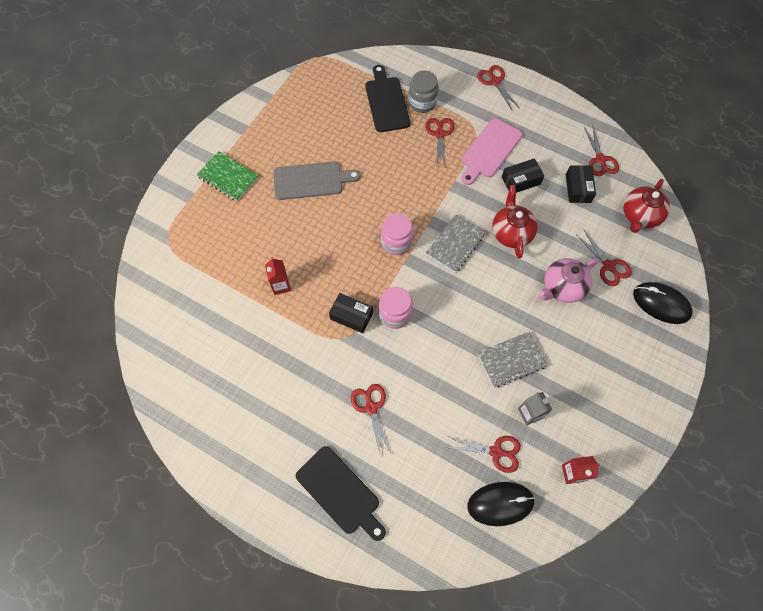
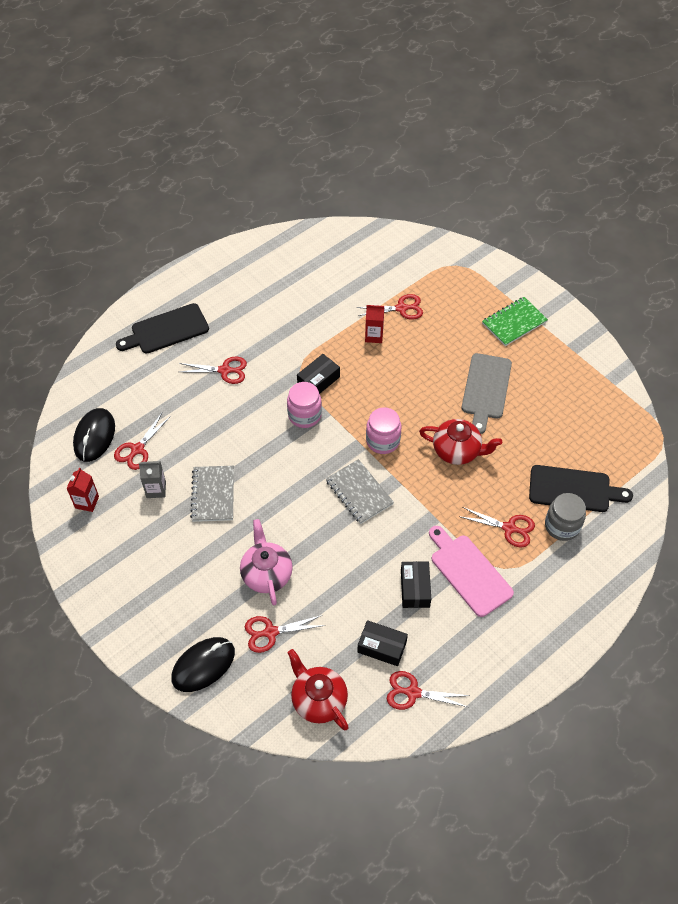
camera: 110 degrees right, 10 degrees down
red scissors [477,65,520,110] -> red scissors moved to [356,294,423,320]
red teapot [492,185,538,259] -> red teapot moved to [419,419,502,465]

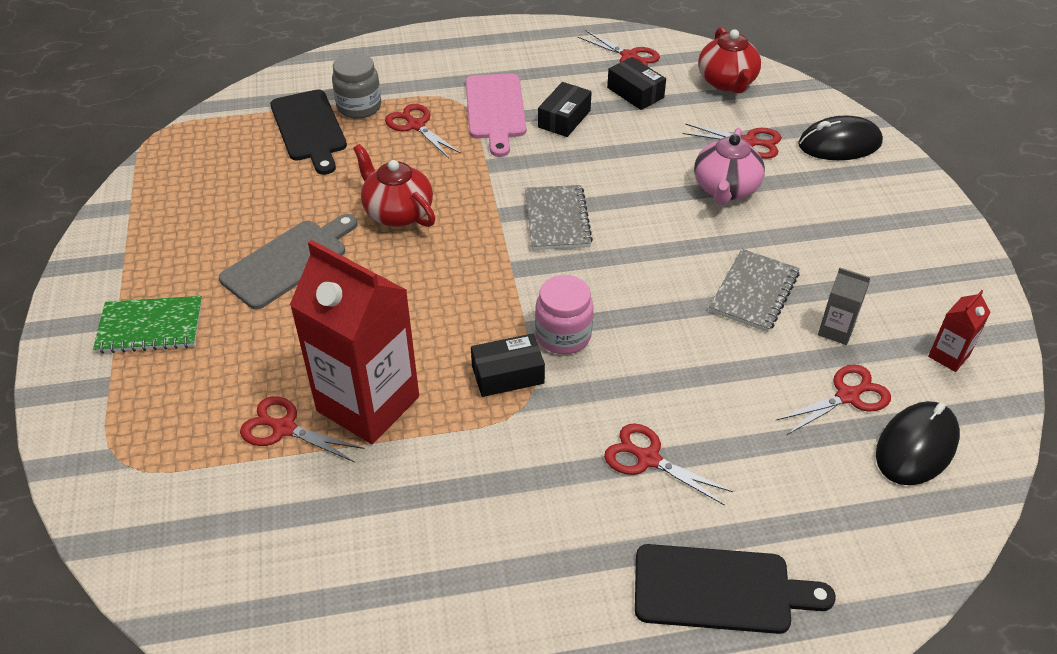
camera: 150 degrees left, 10 degrees down
red carton [365,305,384,343] -> red carton [290,240,419,444], size x2.34
pink jar [366,407,401,454] -> none
black cutting board [529,465,633,512] -> black cutting board turned 150 degrees counterclockwise [270,90,347,175]

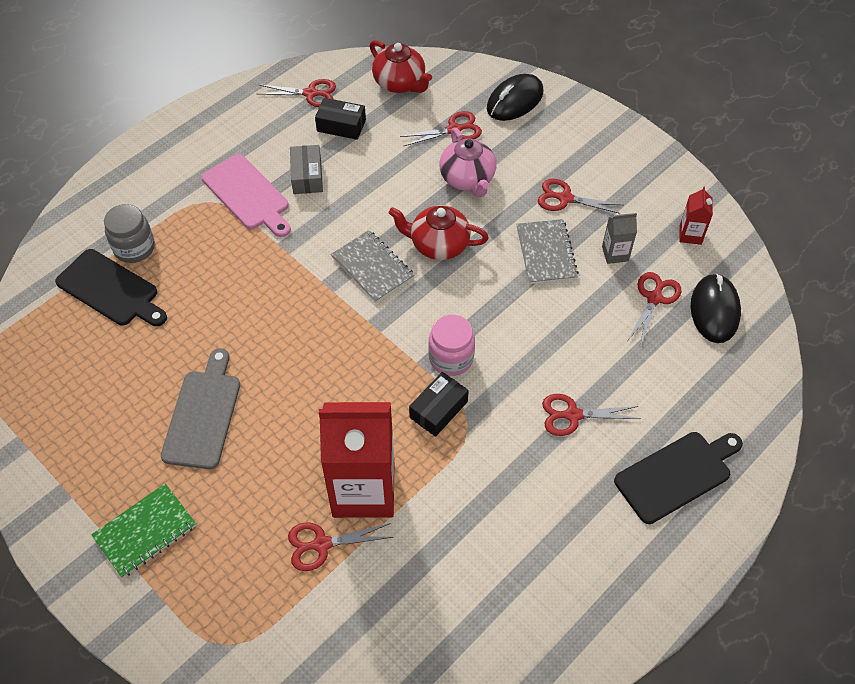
camera: 35 degrees left, 10 degrees up
red teapot [353,144,435,227] -> red teapot moved to [389,205,489,260]
red scissors [385,104,461,158] -> red scissors moved to [538,179,623,214]
black box [538,82,592,137] -> grey box [290,145,323,194]

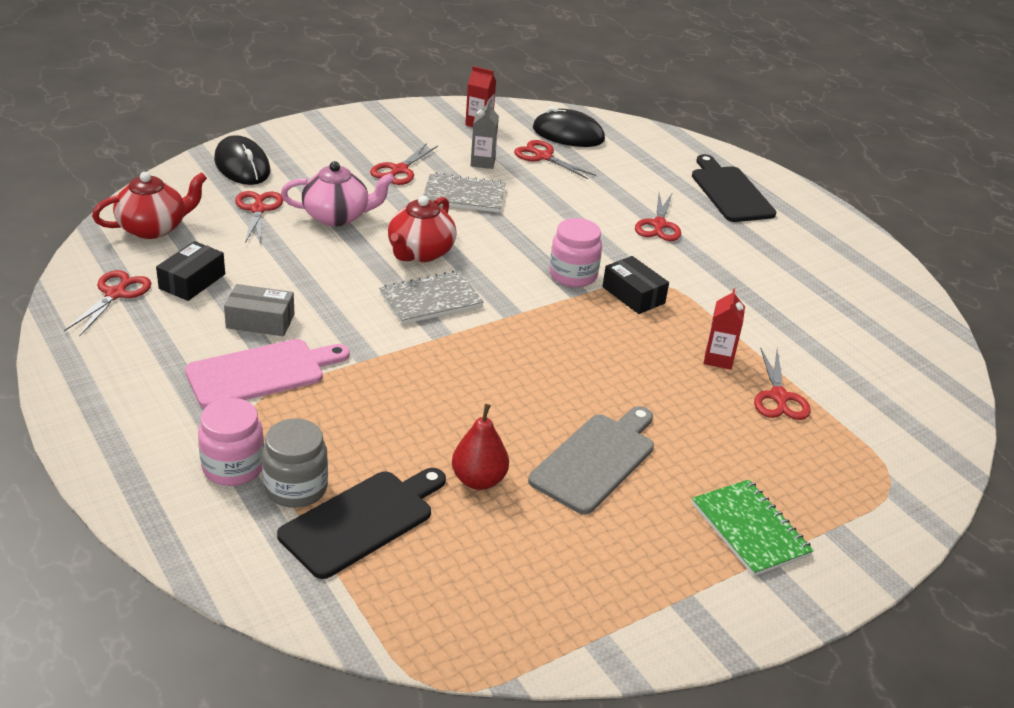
camera: 80 degrees left, 20 degrees down
grey cutting board [161,348,240,469] -> grey cutting board turned 105 degrees clockwise [528,406,654,514]
red carton [319,402,394,518] -> red carton [704,288,745,370], size x0.43
none -> pink jar [198,398,264,486]
none -> red pear [452,404,509,490]

